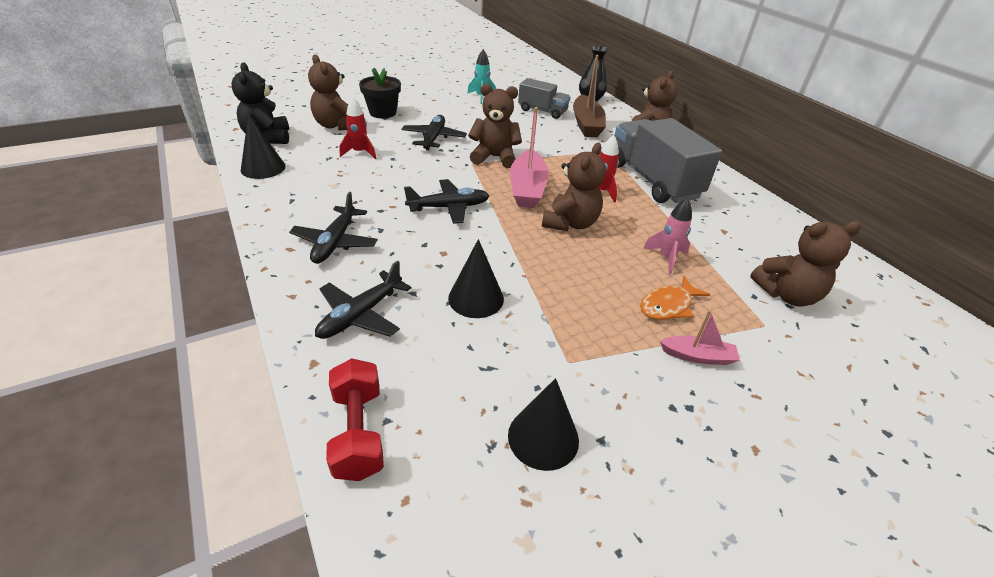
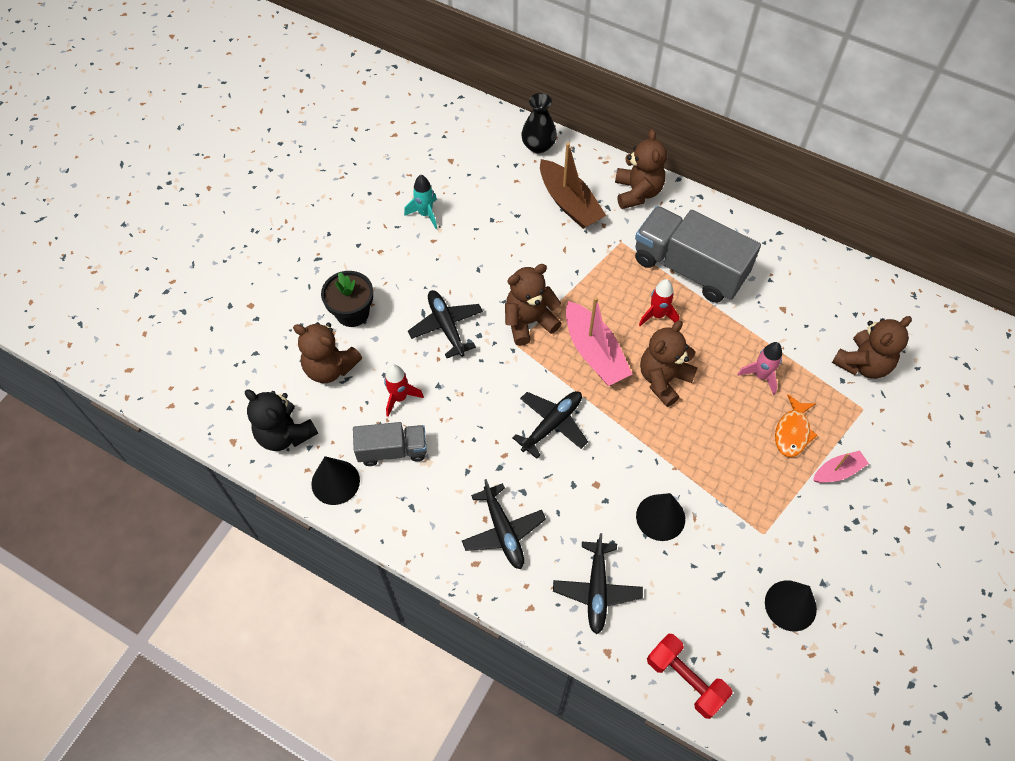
camera: 30 degrees left, 20 degrees up
grey truck [518,78,570,119] -> grey truck moved to [353,422,427,466]
brown teddy bear [542,143,606,231] -> brown teddy bear turned 135 degrees counterclockwise [640,320,697,407]

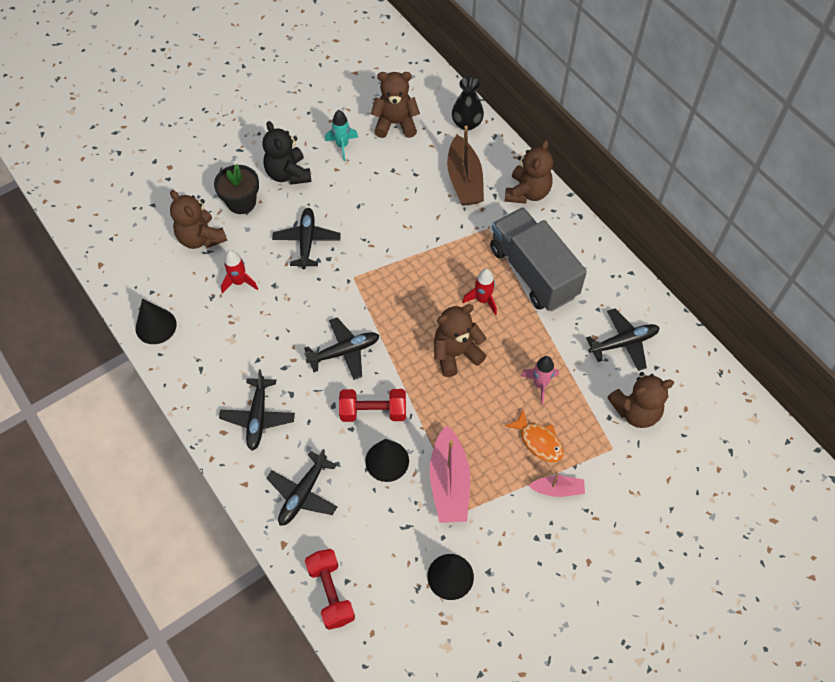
camera: 25 degrees right, 0 degrees up
black teddy bear [245,390,318,451] -> black teddy bear moved to [262,121,311,185]
grey truck [353,422,427,466] -> none
brown teddy bear [505,264,562,346] -> brown teddy bear moved to [371,72,420,138]
pink boat [566,297,632,386] -> pink boat moved to [430,425,470,523]
orange fish [775,394,818,457] -> orange fish turned 90 degrees counterclockwise [505,409,563,462]
none -> red dumbbell [339,389,406,422]
none -> black plane [586,309,659,371]

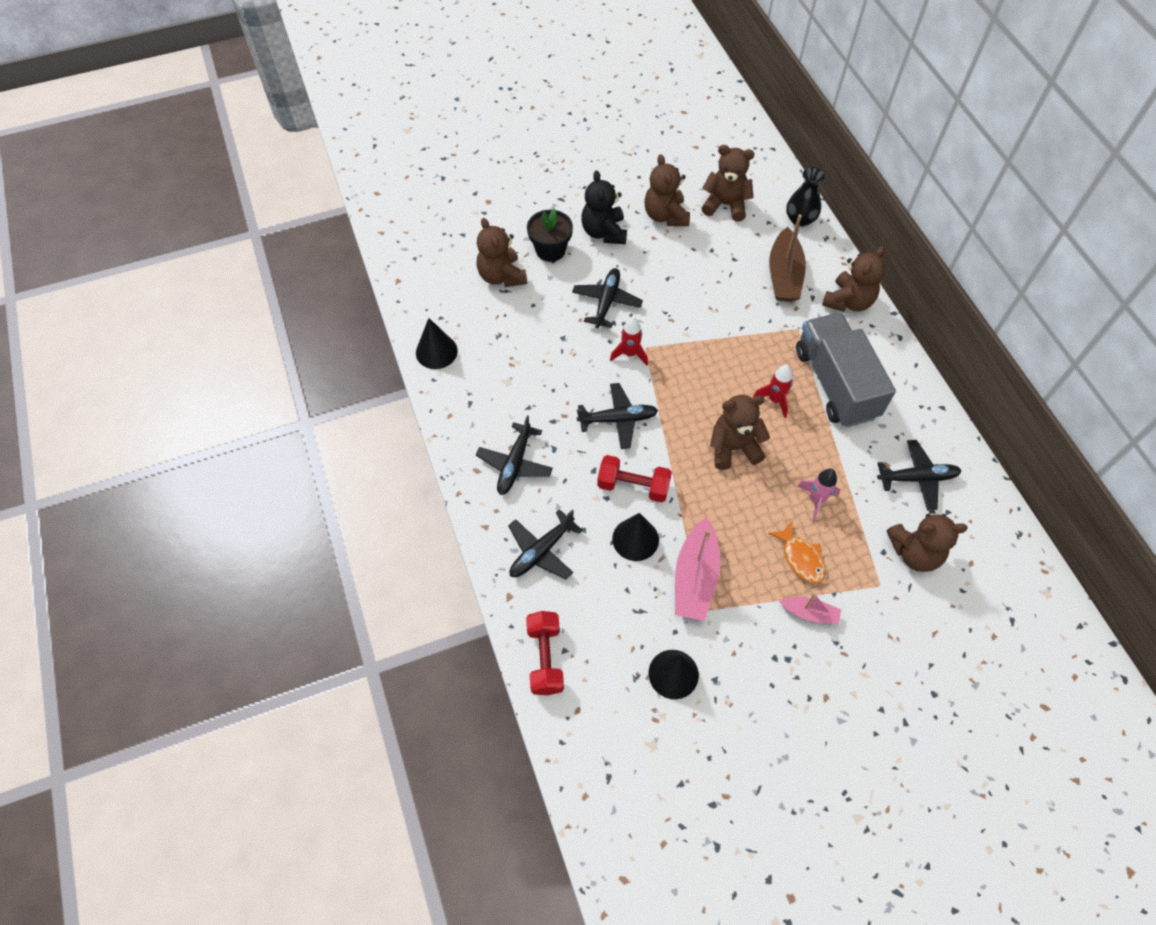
camera: 15 degrees right, 0 degrees up
red rocket [221,250,258,294] -> red rocket moved to [610,317,648,365]
turquoise rocket [325,110,358,161] -> brown teddy bear [644,154,690,226]

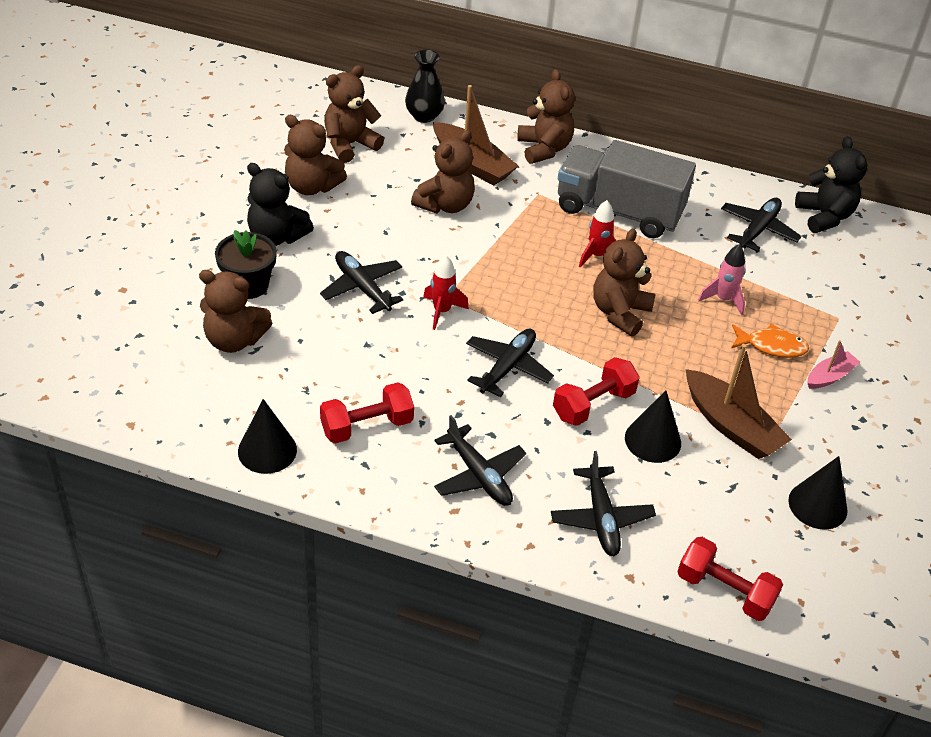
camera: 55 degrees left, 15 degrees down
pink boat [675,517,721,621] -> brown boat [686,344,792,459]
brown teddy bear [887,510,968,572] -> brown teddy bear moved to [411,130,475,214]
none -> red dumbbell [320,382,414,444]
none -> black teddy bear [795,136,867,233]

